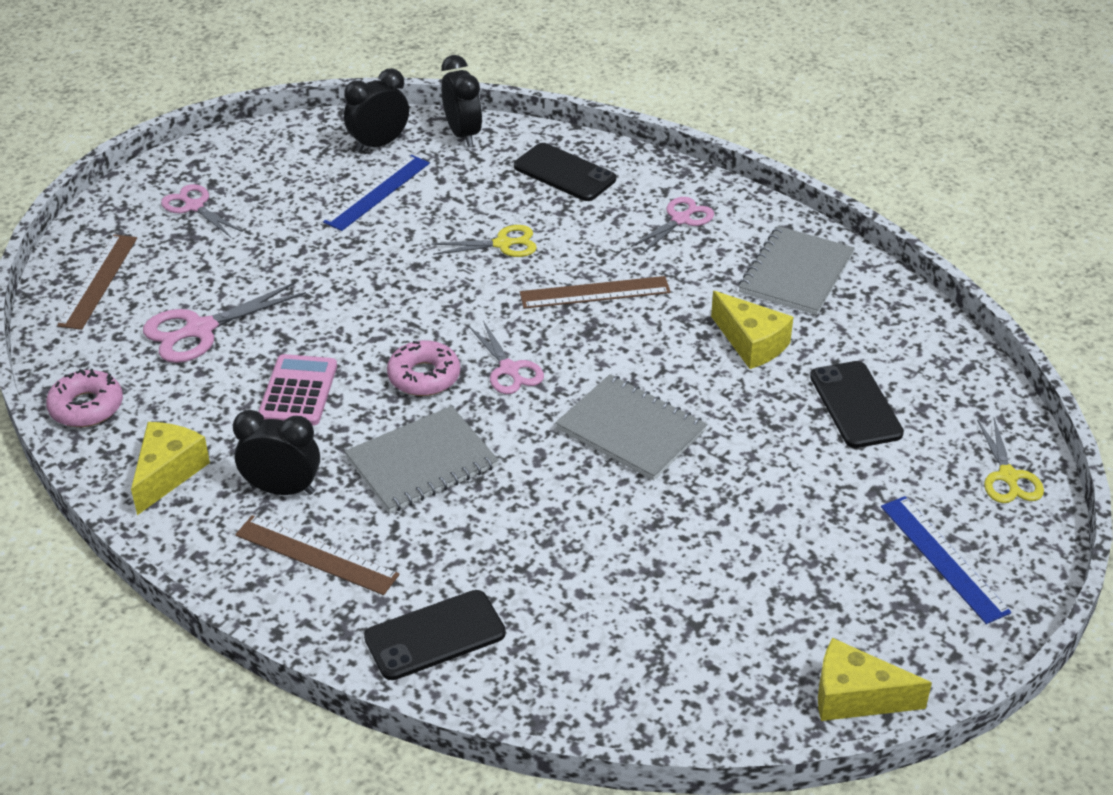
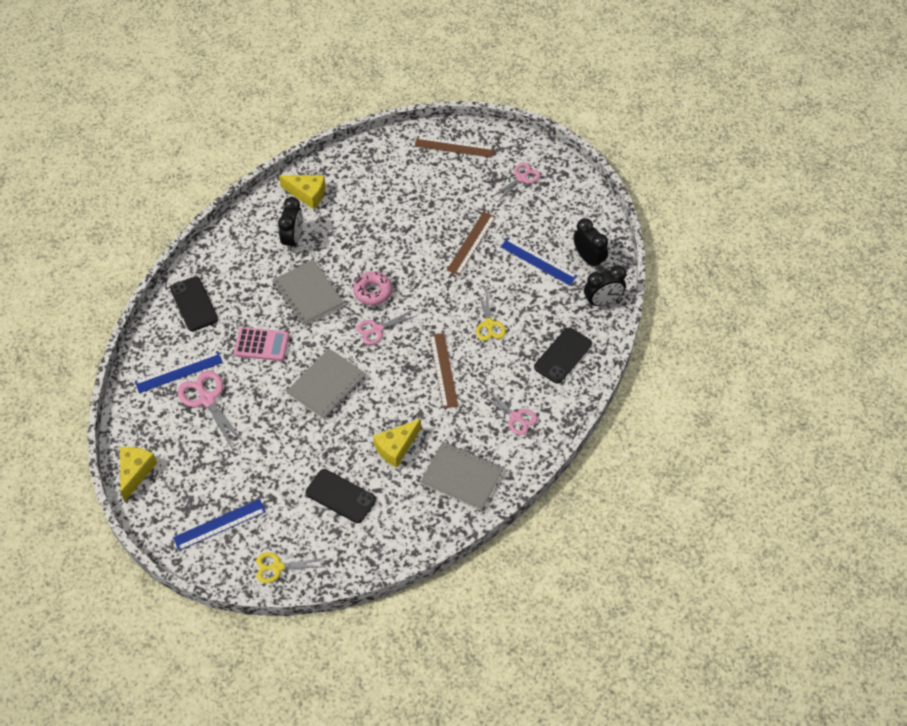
camera: 90 degrees right, 15 degrees up
pink donut [46,369,123,427] -> none
pink scissors [143,282,306,363] -> pink scissors moved to [177,371,245,448]
brown ruler [235,515,400,595] -> brown ruler moved to [447,212,496,276]
pink calculator [258,354,337,426] -> pink calculator moved to [234,327,289,361]
black phone [810,361,904,448] -> black phone turned 45 degrees clockwise [306,469,376,523]
none -> blue ruler [135,351,223,393]

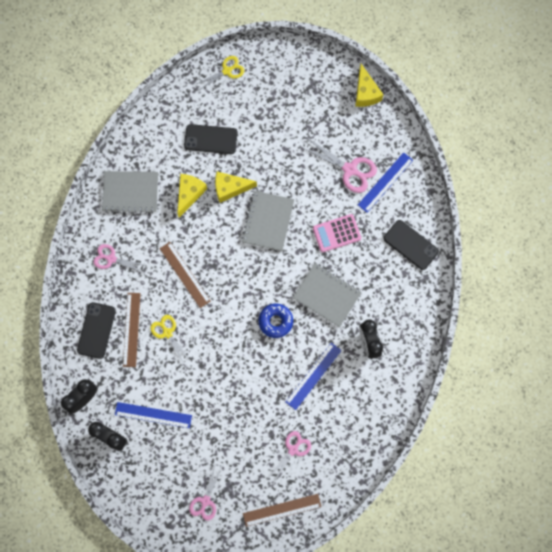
camera: 155 degrees right, 20 degrees up
blue ruler [173,499,266,551] -> blue ruler moved to [286,343,342,410]
yellow cheese [279,175,326,209] -> yellow cheese moved to [215,172,257,203]
pink donut [353,271,392,305] -> blue donut [258,303,293,338]
pink scissors [357,310,416,345] -> pink scissors moved to [269,431,311,482]
brown ruler [447,212,496,276] -> brown ruler moved to [123,293,141,367]

